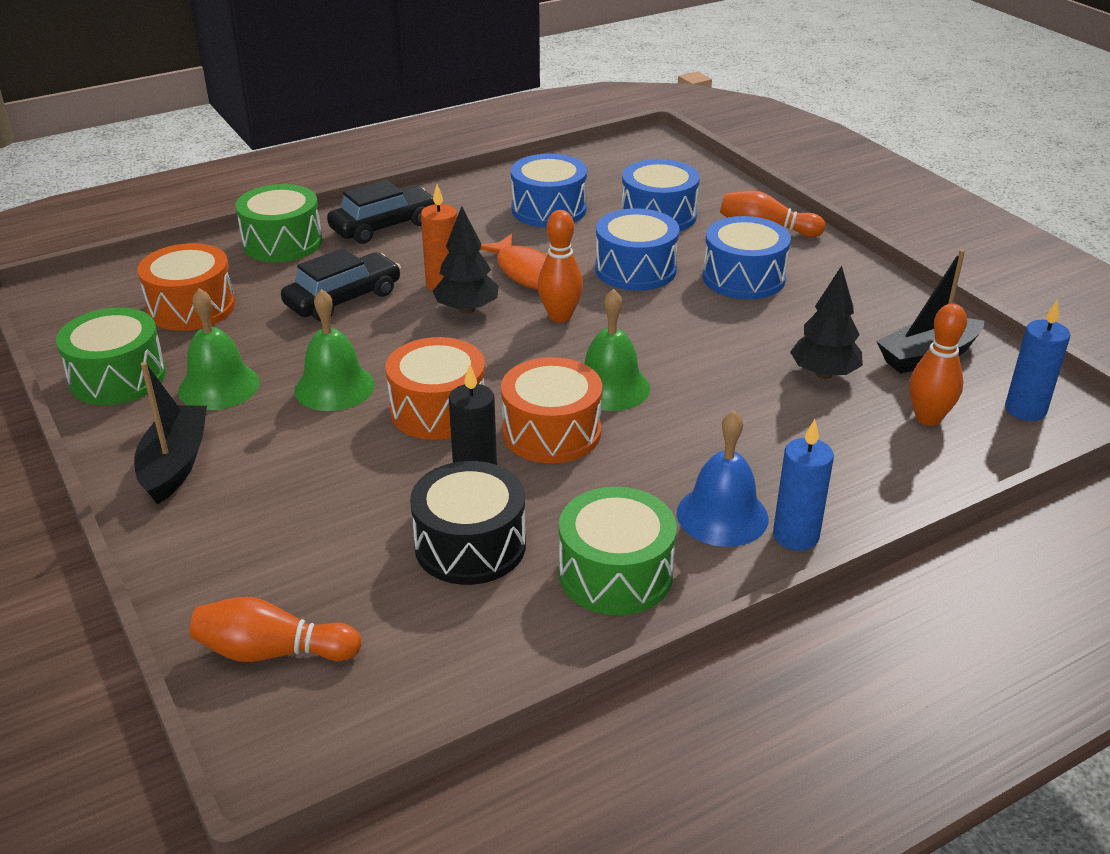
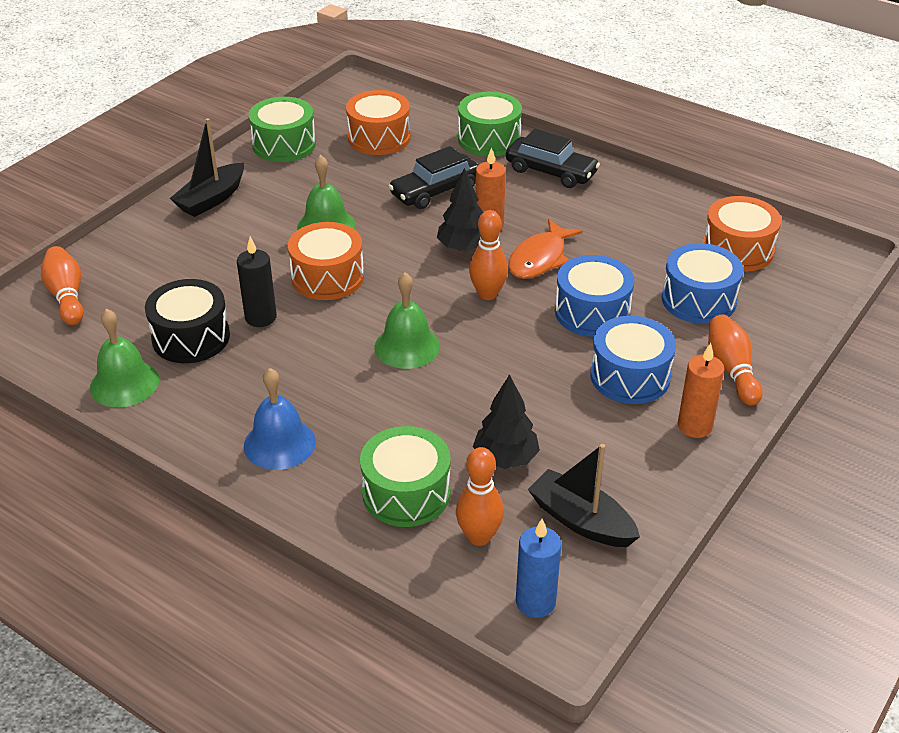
camera: 65 degrees right, 5 degrees up
black boat [134,362,207,505] -> black boat turned 150 degrees clockwise [170,118,244,217]
green bell [178,288,260,410] -> green bell moved to [90,309,159,407]
black car [281,248,401,321] -> black car turned 120 degrees clockwise [388,146,478,209]
orange drum [501,357,602,463] -> orange drum moved to [703,196,781,272]
blue drum [511,154,587,227] -> none
green drum [559,487,677,615] -> green drum moved to [360,426,451,527]
blue candle [773,419,834,551] -> none
none -> orange candle [678,343,725,438]

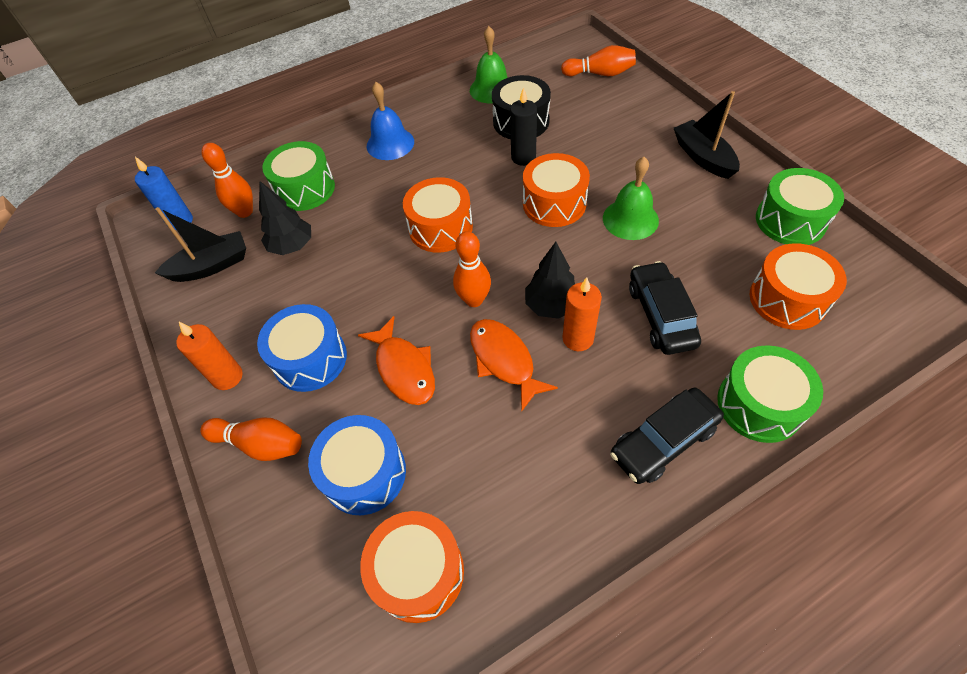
camera: 120 degrees right, 15 degrees up
green bell [375,272,440,369] -> orange drum [403,177,473,253]
blue drum [555,255,634,337] -> orange fish [358,316,435,405]

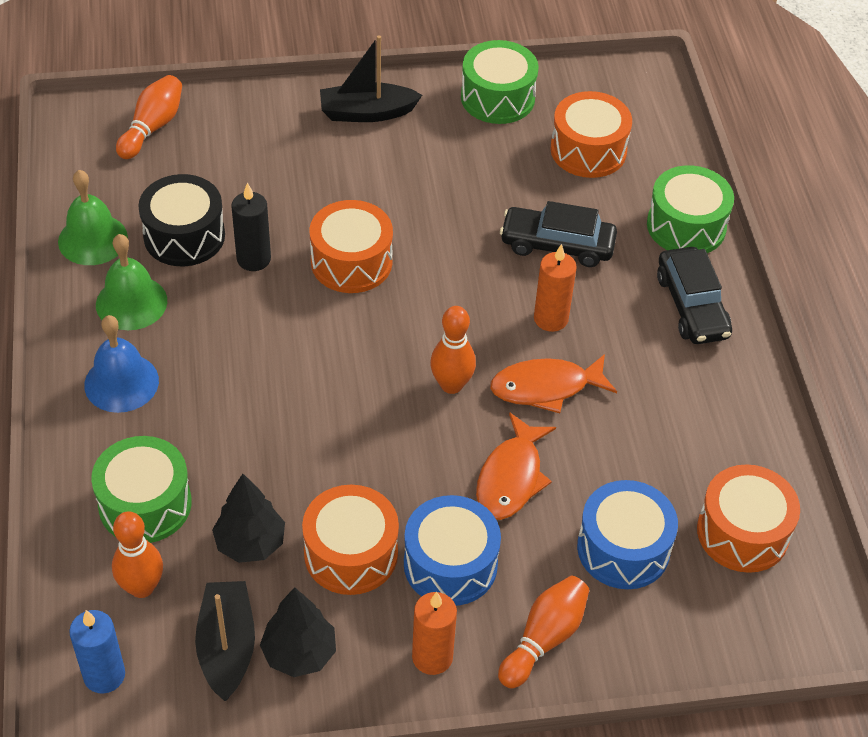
camera: 75 degrees left, 5 degrees down
orange fish [358,316,435,405] -> orange fish turned 120 degrees clockwise [476,412,556,520]
orange drum [403,177,473,253] -> orange drum moved to [302,485,399,595]
black tree [525,242,575,319] -> black tree moved to [260,587,336,677]
green bell [603,157,659,240] -> green bell moved to [96,234,167,330]

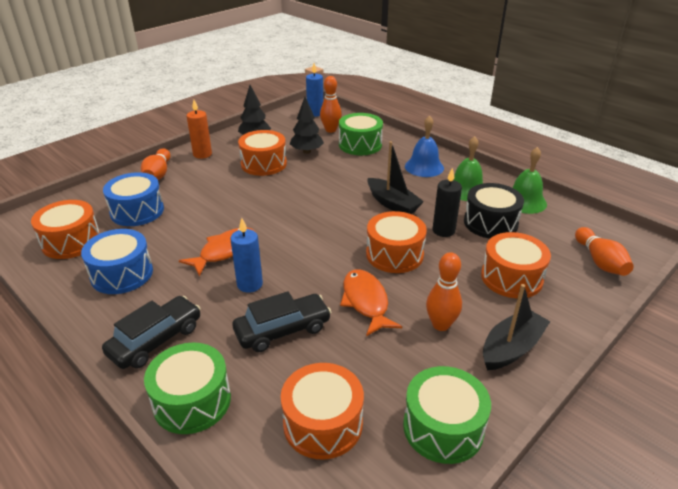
camera: 145 degrees right, 15 degrees down
black boat [195,581,255,701] -> black boat moved to [368,141,424,214]
blue drum [404,495,501,606] -> blue drum moved to [81,229,153,294]
orange bowling pin [430,306,476,394] -> orange bowling pin moved to [426,252,462,331]
orange fish [476,412,556,520] -> orange fish moved to [340,269,402,336]
orange candle [534,244,577,332] -> blue candle [230,218,263,293]
black car [657,247,732,344] -> black car turned 90 degrees clockwise [102,296,201,369]
none -> orange drum [481,232,551,298]

